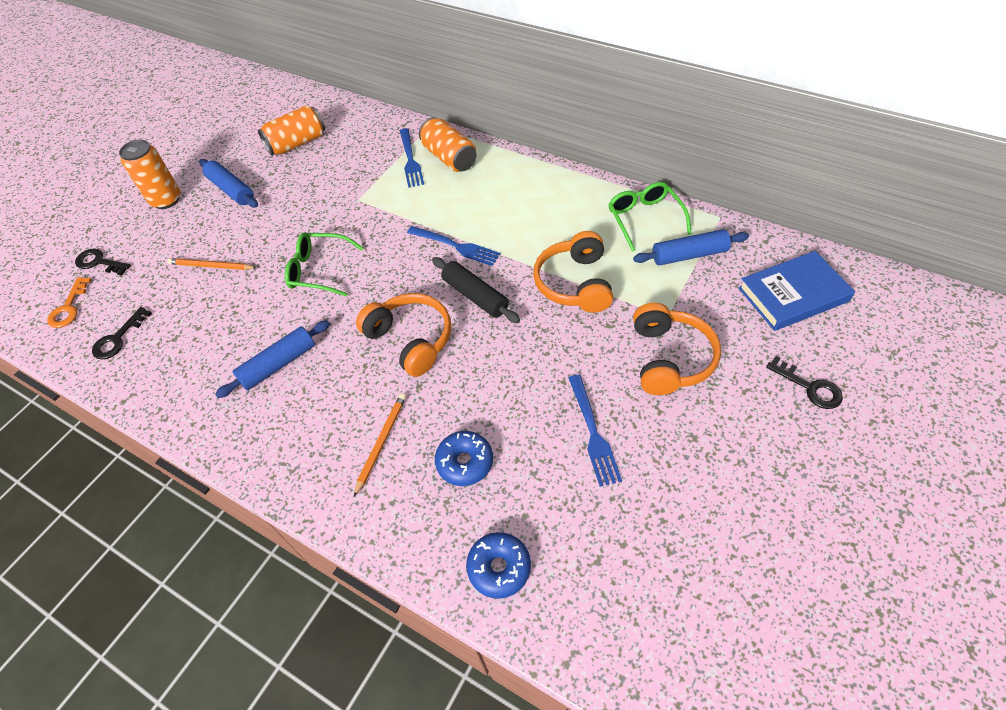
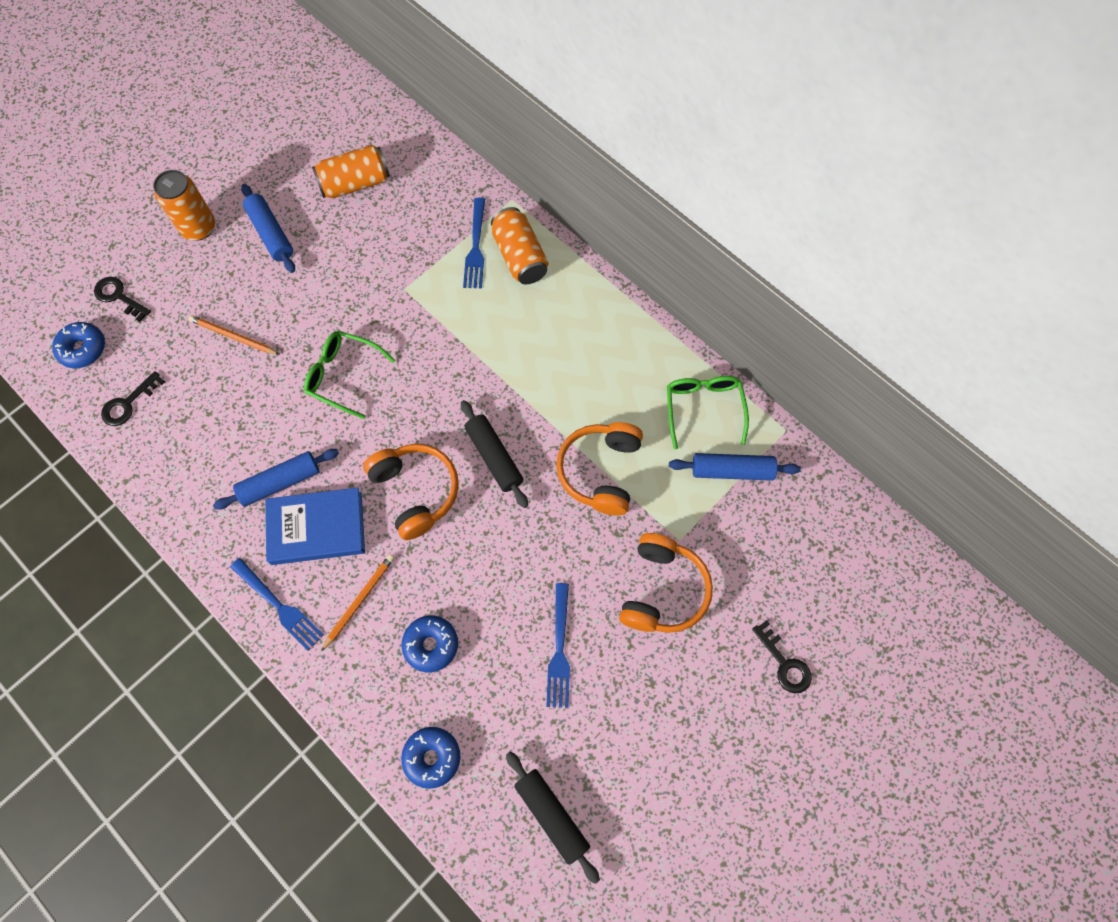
camera: 10 degrees right, 15 degrees up
orange key [47,277,92,328] -> blue donut [52,322,105,368]
blue fork [407,226,500,266] -> blue fork moved to [230,558,324,650]
blue book [738,251,855,331] -> blue book moved to [265,488,365,565]
none -> black rolling pin [506,751,600,884]

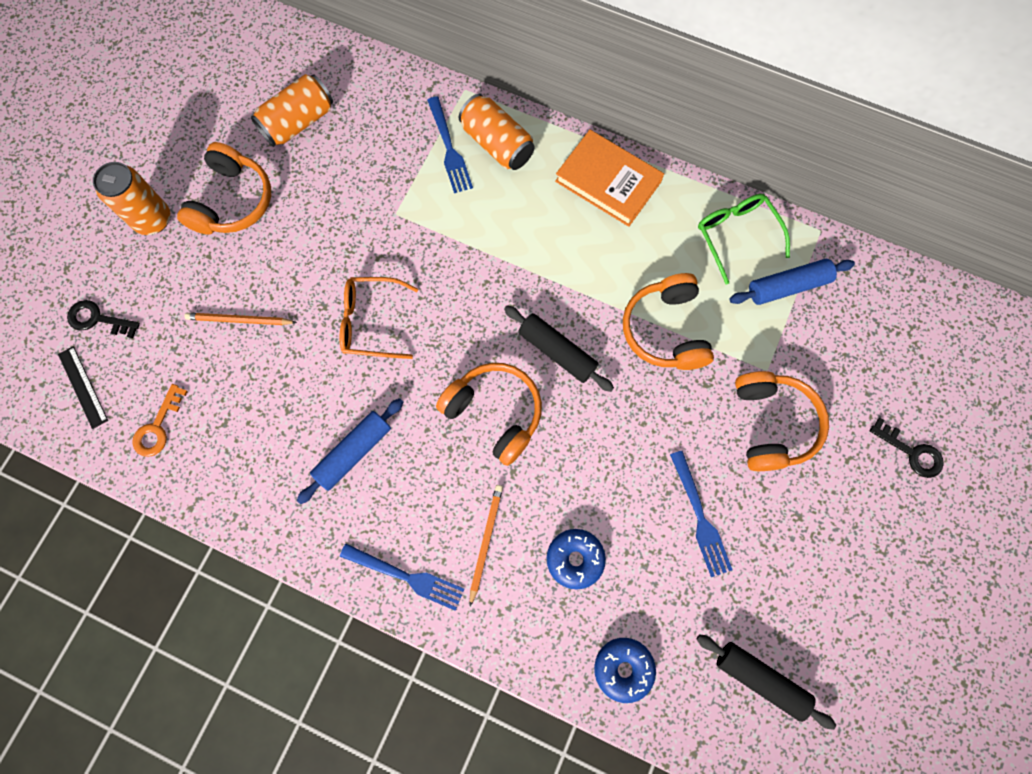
camera: 20 degrees left, 5 degrees up
blue donut [52,322,105,368] -> black ruler [58,346,108,429]
black key [101,371,165,426] -> orange key [132,384,188,457]
blue rolling pin [241,184,295,273] -> orange headphones [177,142,271,235]
blue book [265,488,365,565] -> none
green glasses [304,331,395,419] -> orange glasses [340,277,418,359]
none -> orange book [555,130,664,227]

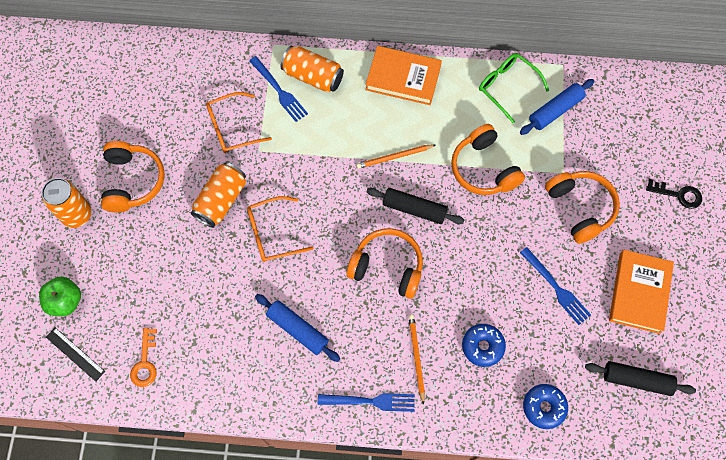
camera: 20 degrees left, 5 degrees down
black key [67,300,140,338] -> green apple [39,277,81,316]
orange pencil [184,313,297,325] -> orange pencil moved to [356,145,435,169]
orange can [251,74,333,147] -> orange can moved to [190,162,246,228]
blue rolling pin [297,398,403,504] -> blue rolling pin turned 75 degrees counterclockwise [255,294,340,362]
none -> orange glasses [206,92,272,153]
none -> orange book [609,250,674,334]

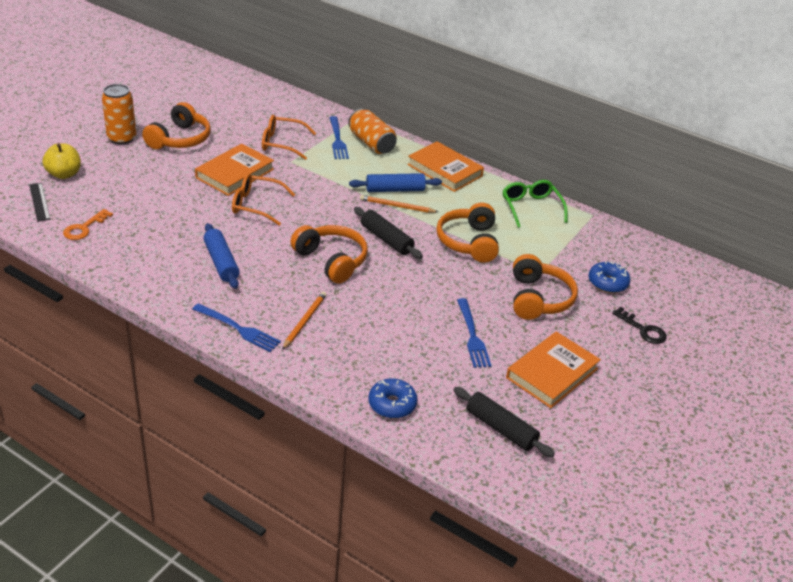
camera: 25 degrees right, 30 degrees down
green apple [39,277,81,316] -> yellow apple [43,143,81,179]
orange can [190,162,246,228] -> orange book [195,144,274,196]
blue donut [462,324,506,367] -> blue donut moved to [588,261,630,293]
blue rolling pin [520,79,595,135] -> blue rolling pin moved to [349,173,442,192]

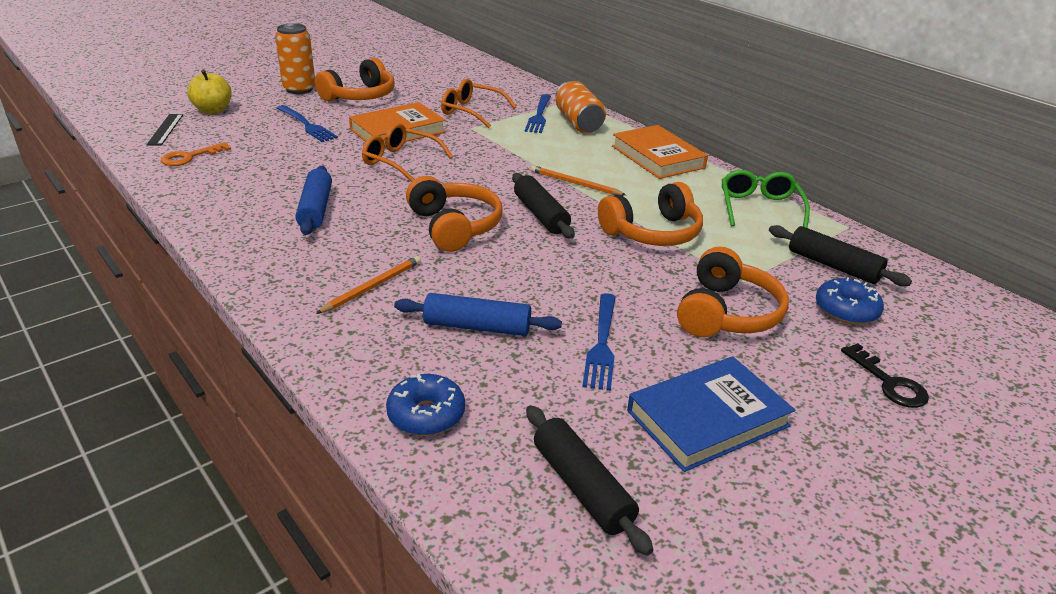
camera: 20 degrees right, 5 degrees down
blue fork [193,303,281,352] -> blue fork moved to [277,105,338,142]
blue rolling pin [349,173,442,192] -> blue rolling pin moved to [394,293,562,336]
orange headphones [436,203,499,263] -> orange headphones turned 135 degrees counterclockwise [598,182,703,246]
orange book [506,331,601,408] -> blue book [627,356,795,472]
none -> black rolling pin [769,225,912,286]

